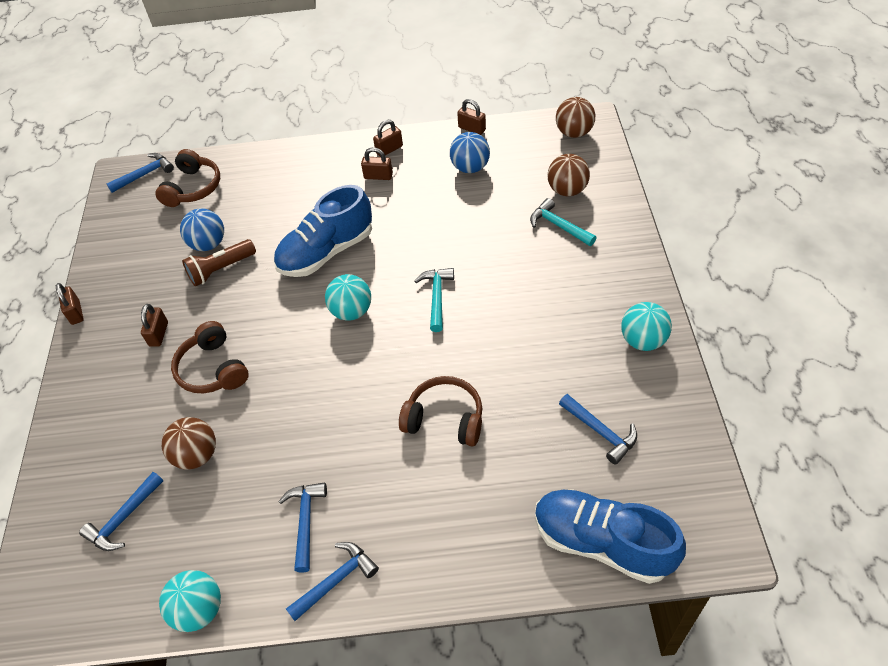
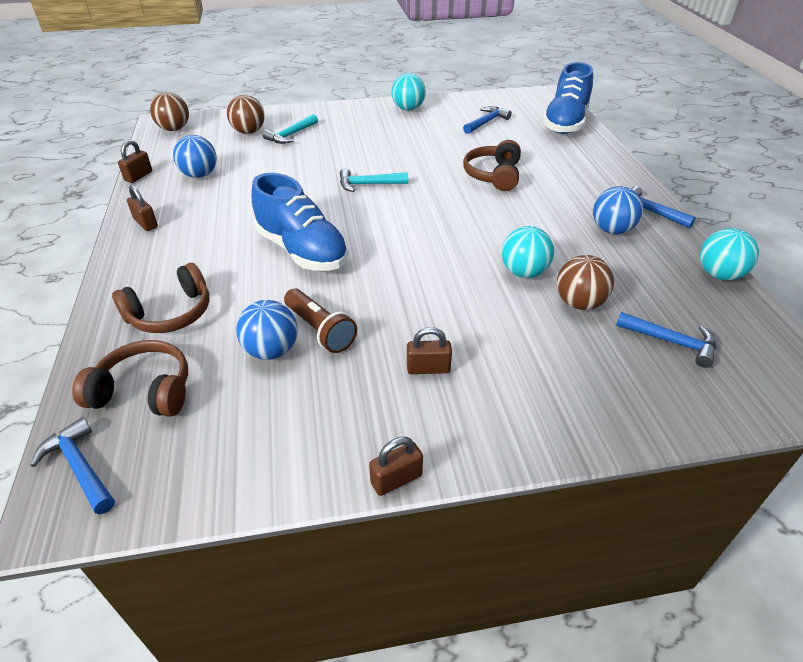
camera: 100 degrees left, 10 degrees down
brown headphones [171,321,249,393] -> brown headphones moved to [112,263,209,333]
blue hammer [278,482,327,573] -> blue ball [593,186,643,234]
turquoise ball [325,274,371,321] -> turquoise ball moved to [502,226,554,278]
brown padlock [361,147,393,180] -> none

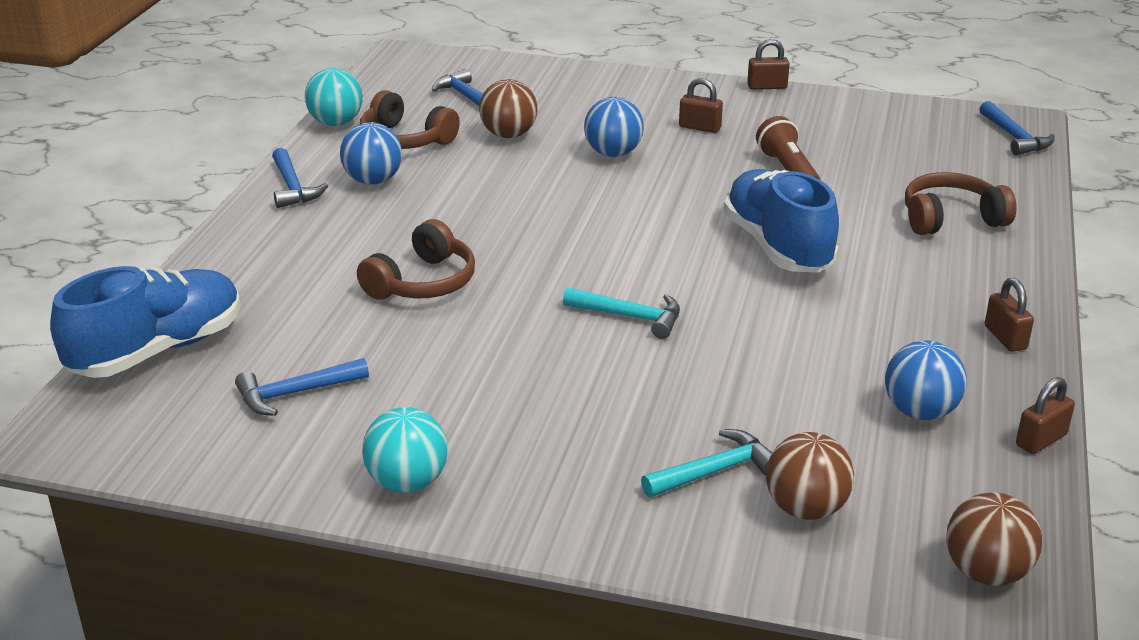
camera: 155 degrees left, 10 degrees down
brown headphones [72,340,188,417] -> brown headphones moved to [360,90,460,149]
blue ball [236,300,298,360] -> blue ball moved to [584,97,644,157]
turquoise ball [502,226,554,278] -> none

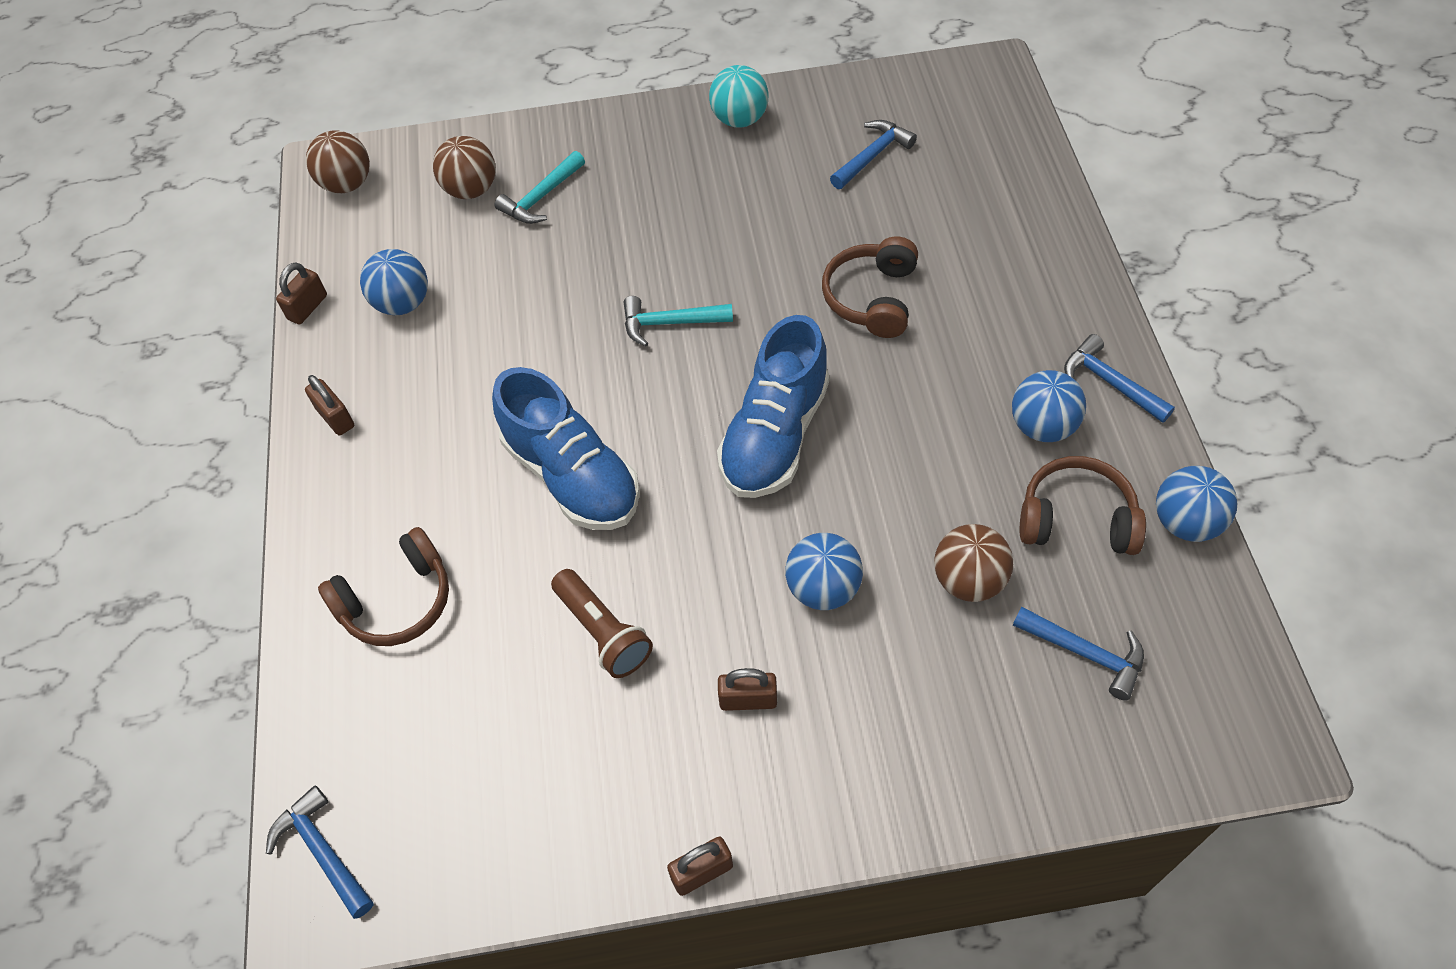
camera: 160 degrees right, 25 degrees up
blue shoe [50,266,241,378] -> blue shoe moved to [717,315,830,498]
turquoise ball [305,68,363,126] -> blue ball [1156,466,1237,542]

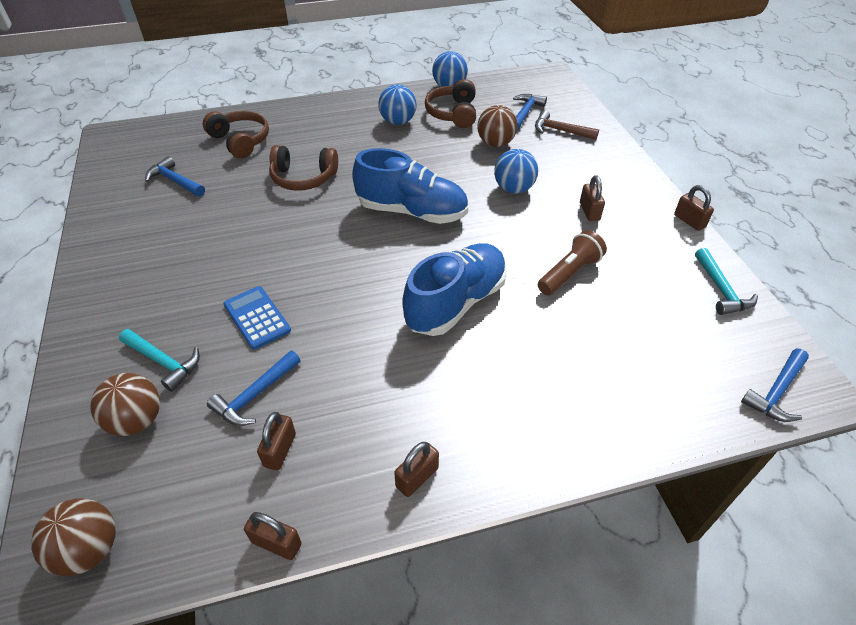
camera: 100 degrees left, 10 degrees down
brown headphones [318,527,449,646] -> brown headphones moved to [203,111,269,158]
blue ball [360,249,428,315] -> brown padlock [257,412,296,470]
turquoise hammer [624,296,733,347] -> turquoise hammer moved to [695,248,758,315]
turquoise ball [709,65,769,128] -> none
blue hammer [1064,334,1175,423] -> blue hammer moved to [207,350,301,426]
none -> blue calculator [223,286,291,350]
none -> brown hammer [535,110,599,140]

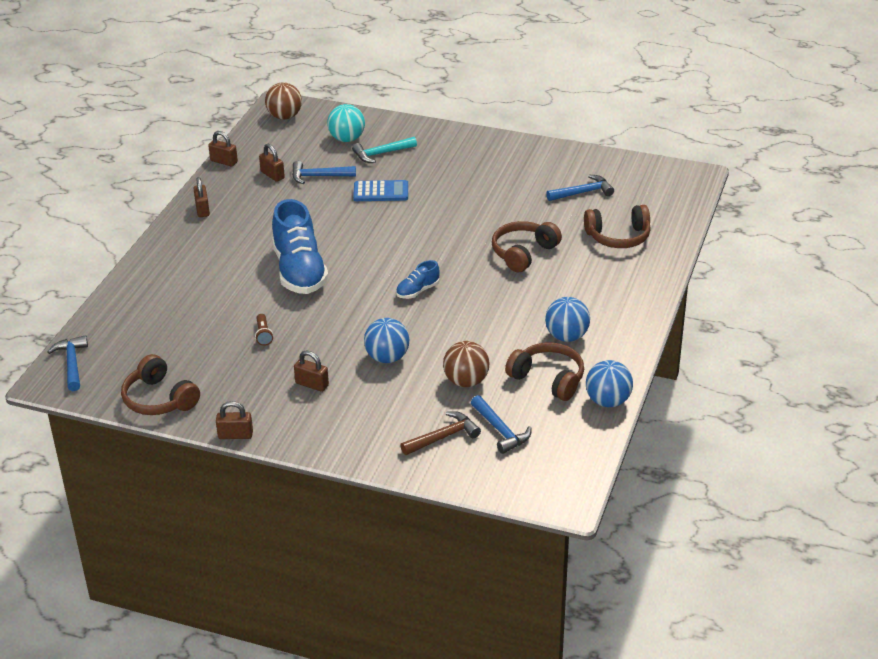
camera: 125 degrees right, 10 degrees down
brown ball [91,373,160,436] -> turquoise ball [327,104,365,142]
blue hammer [207,350,301,426] -> blue hammer turned 75 degrees counterclockwise [292,161,356,184]
brown padlock [244,512,302,560] -> brown padlock turned 60 degrees clockwise [208,131,238,166]
blue shoe [352,148,468,224] -> blue shoe [396,260,440,299], size x0.46
brown flashlight [538,230,607,295] -> brown flashlight [255,314,273,346], size x0.57
turquoise hammer [695,248,758,315] -> brown headphones [121,354,200,415]

